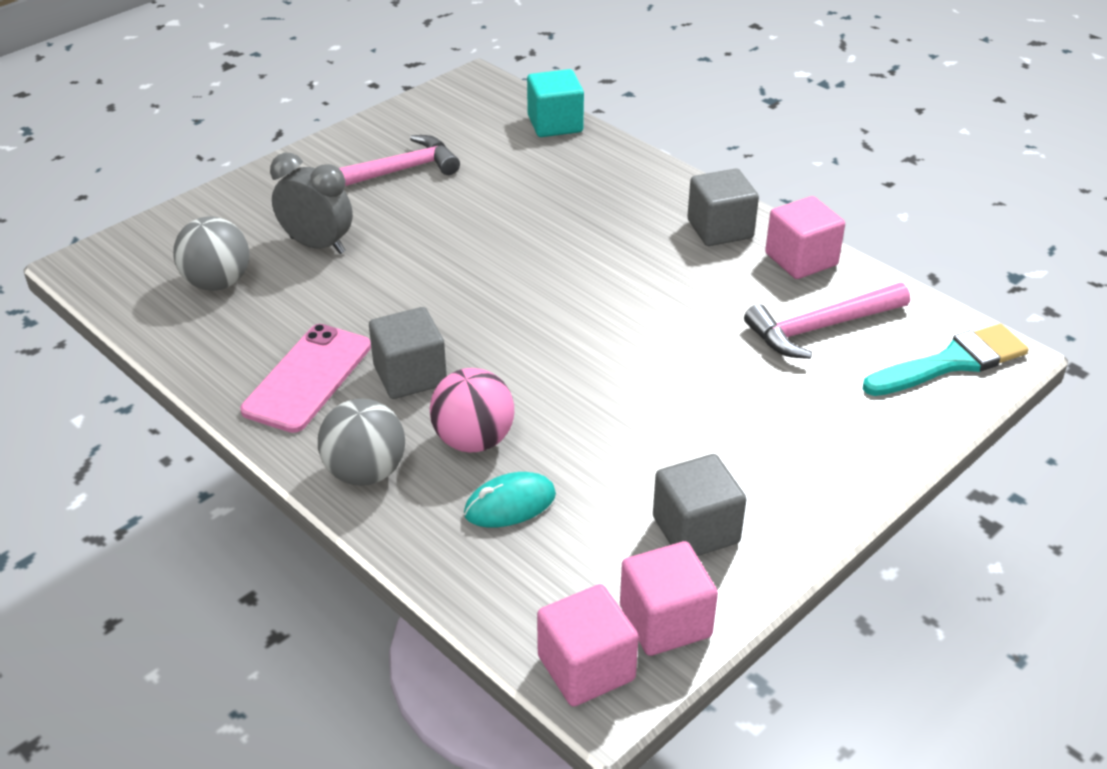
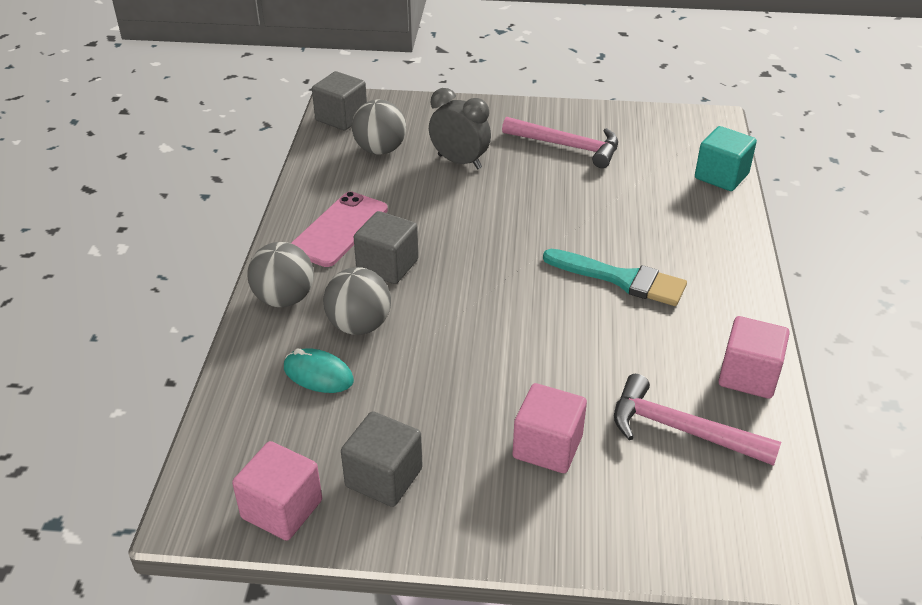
camera: 50 degrees right, 0 degrees up
pink phone [240,324,371,433] -> pink phone turned 45 degrees counterclockwise [291,191,388,267]
grey clock [270,153,353,254] -> grey clock turned 45 degrees counterclockwise [429,88,491,169]
pink ball [430,368,514,452] -> grey ball [323,267,391,335]
pink cube [537,584,639,707] -> pink cube moved to [513,383,587,473]
grey cube [687,168,759,246] -> grey cube moved to [312,71,367,130]
turquoise brush [863,324,1029,396] -> turquoise brush moved to [543,249,687,306]

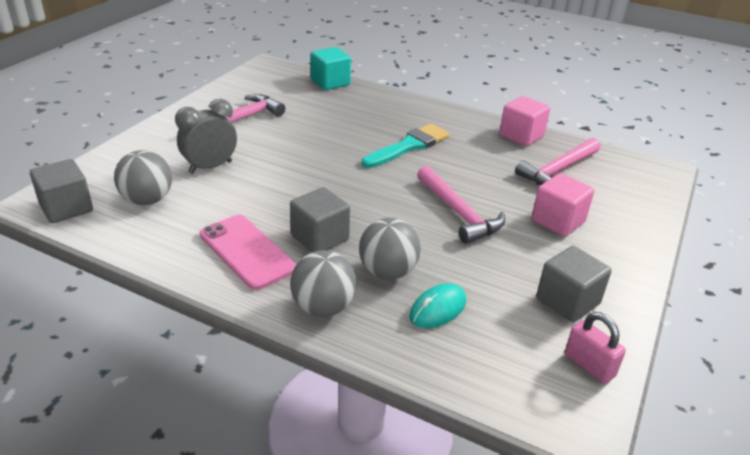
camera: 70 degrees left, 5 degrees down
pink cube [232,441,322,541] -> pink padlock [565,312,626,384]
none -> pink hammer [417,166,505,244]

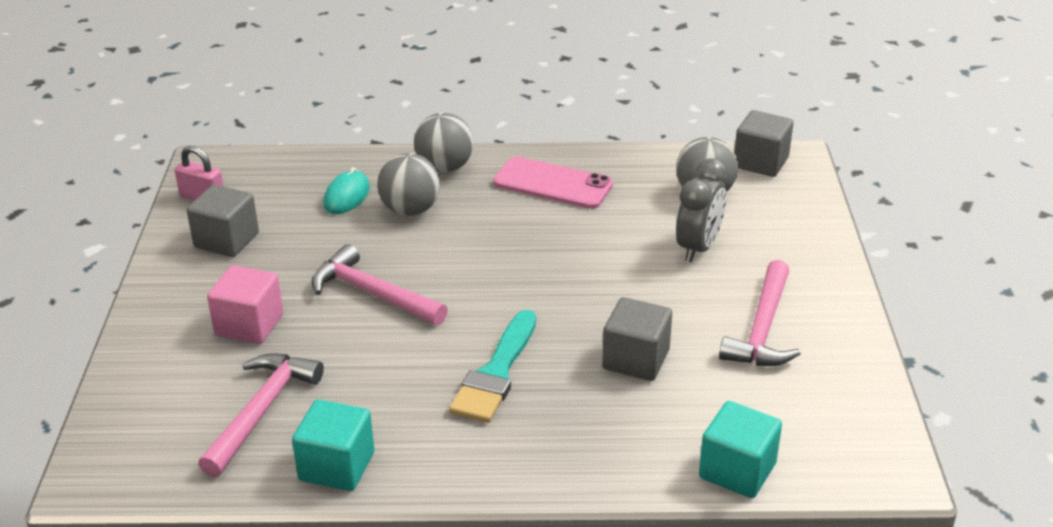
camera: 155 degrees right, 0 degrees up
grey cube [290,187,350,252] -> grey cube moved to [602,297,672,381]
pink cube [499,96,550,146] -> turquoise cube [292,400,374,491]

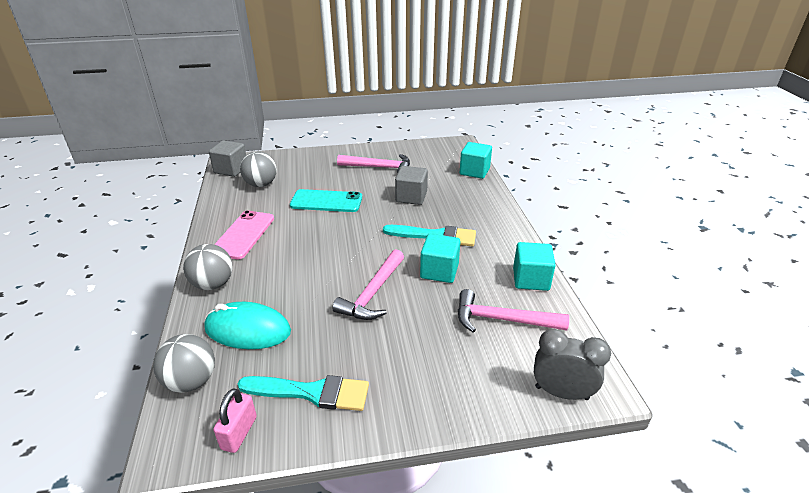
camera: 100 degrees left, 0 degrees up
grey cube [187,185,259,257] -> turquoise brush [238,375,369,411]
pink cube [207,265,283,344] -> none
turquoise mouse [323,167,370,214] -> turquoise mouse [204,302,291,349], size x1.61
grey ball [377,153,440,216] -> grey ball moved to [153,334,215,393]
grey clock [676,158,727,262] -> grey clock moved to [534,329,611,400]
none -> turquoise phone [290,189,362,212]
none -> turquoise cube [420,234,461,283]

